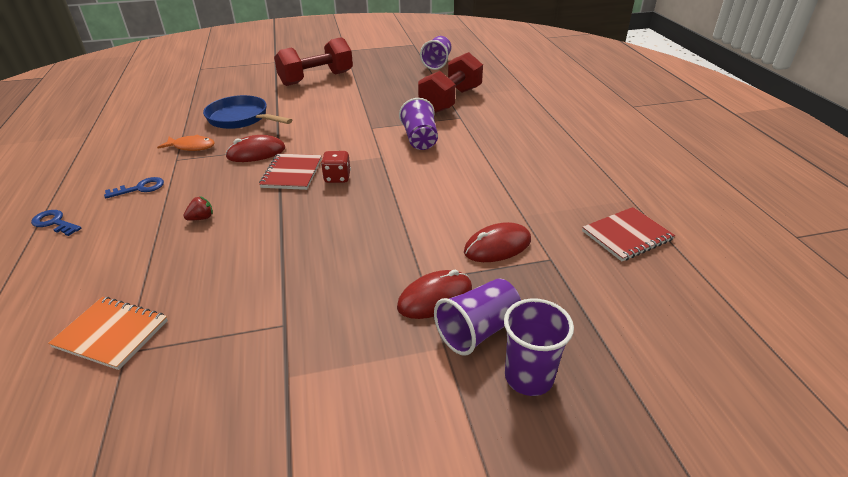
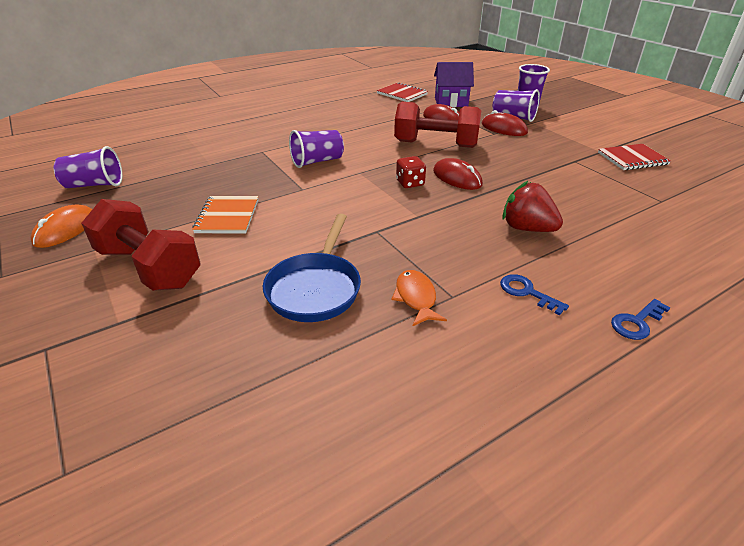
camera: 110 degrees left, 0 degrees up
blue key [31,210,82,236] -> blue key turned 45 degrees clockwise [611,299,670,340]
orange notebook [48,297,168,370] -> orange notebook moved to [192,196,258,233]
red strawberry [183,196,213,221] -> red strawberry [502,181,563,232], size x2.06
red mouse [225,135,285,162] -> red mouse moved to [433,158,483,190]
red notebook [259,154,322,190] -> red notebook moved to [598,144,671,170]
red dumbbell [418,52,483,114] -> red dumbbell moved to [394,102,481,148]
none -> orange mouse [31,204,93,248]
none -> purple house [434,62,474,107]

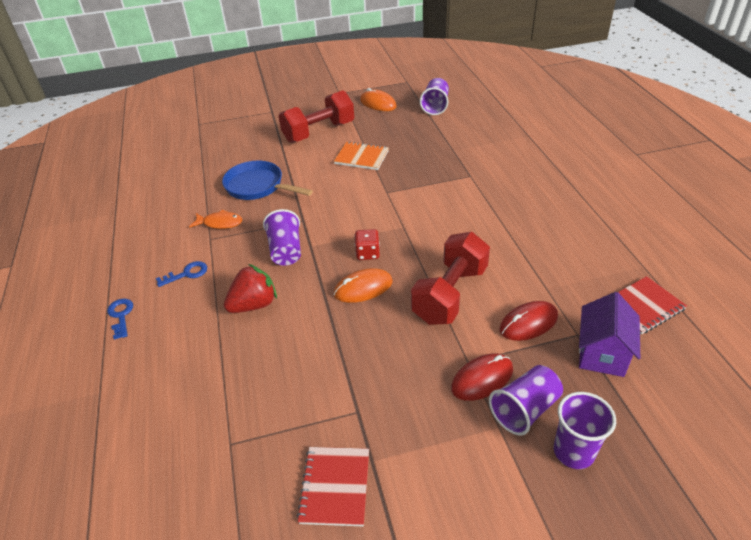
camera: 110 degrees right, 5 degrees up
purple cup [289,130,344,168] -> purple cup moved to [263,209,301,266]
red mouse [433,158,483,190] -> orange mouse [334,268,393,303]

